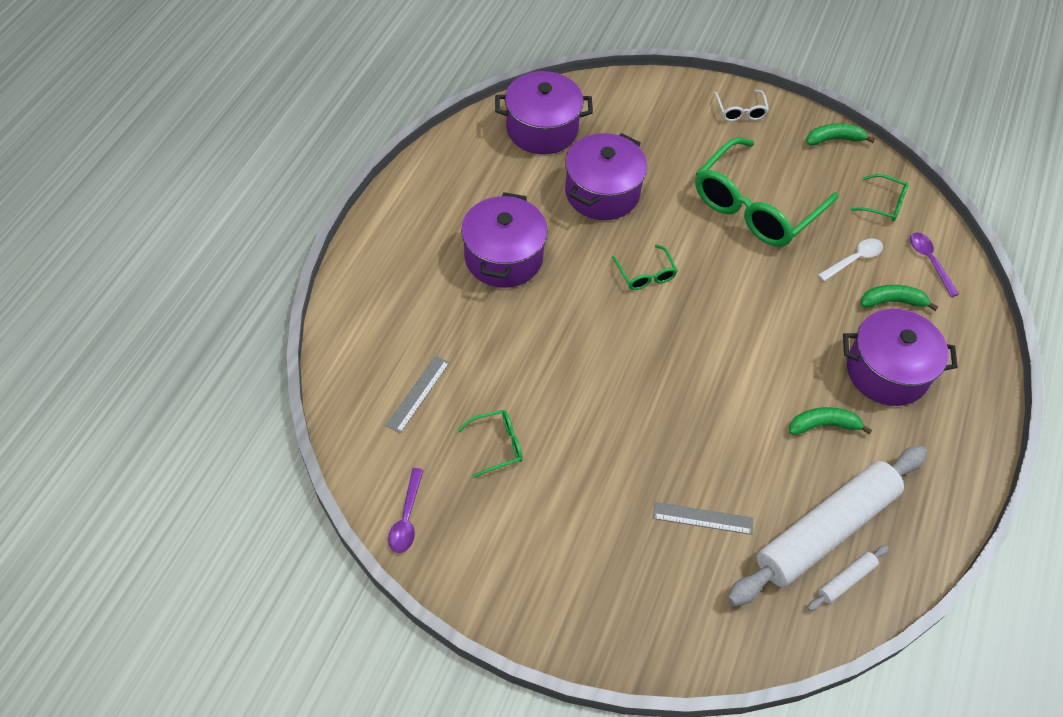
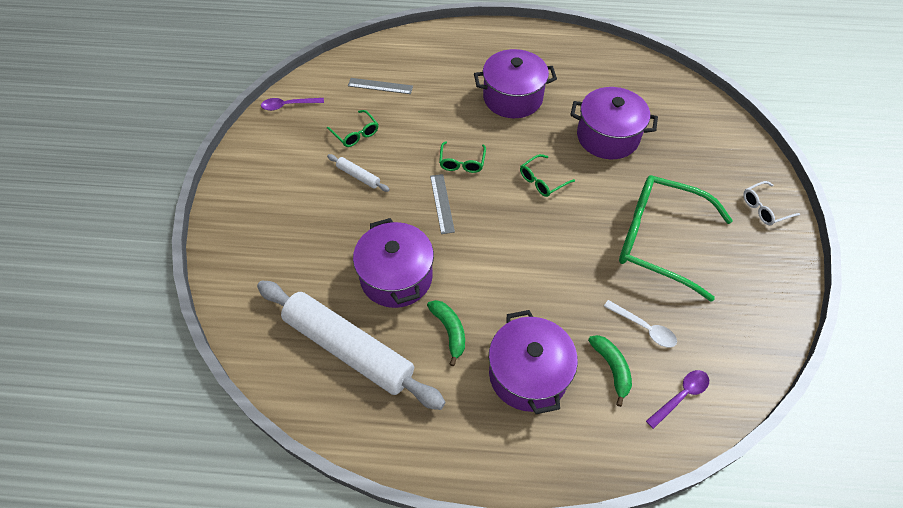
camera: 75 degrees right, 0 degrees up
purple pot [495,71,593,154] -> purple pot moved to [353,218,434,308]
grey ruler [653,502,753,535] -> grey ruler moved to [430,174,455,234]
green banana [806,124,875,146] -> none
white rolling pin [807,545,889,611] -> white rolling pin moved to [327,154,390,192]
green glasses [851,174,909,222] -> green glasses moved to [439,141,486,173]

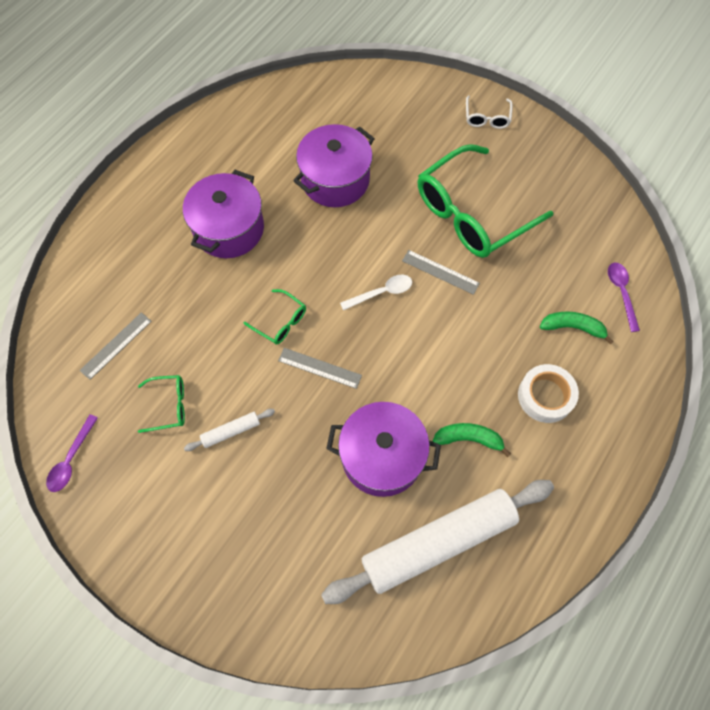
camera: 60 degrees left, 10 degrees up
purple pot [489,310,578,414] -> white tape [518,364,579,423]
green glasses [520,154,575,197] -> none
white spoon [604,300,677,348] -> white spoon moved to [340,275,412,311]
none -> grey ruler [402,250,480,295]

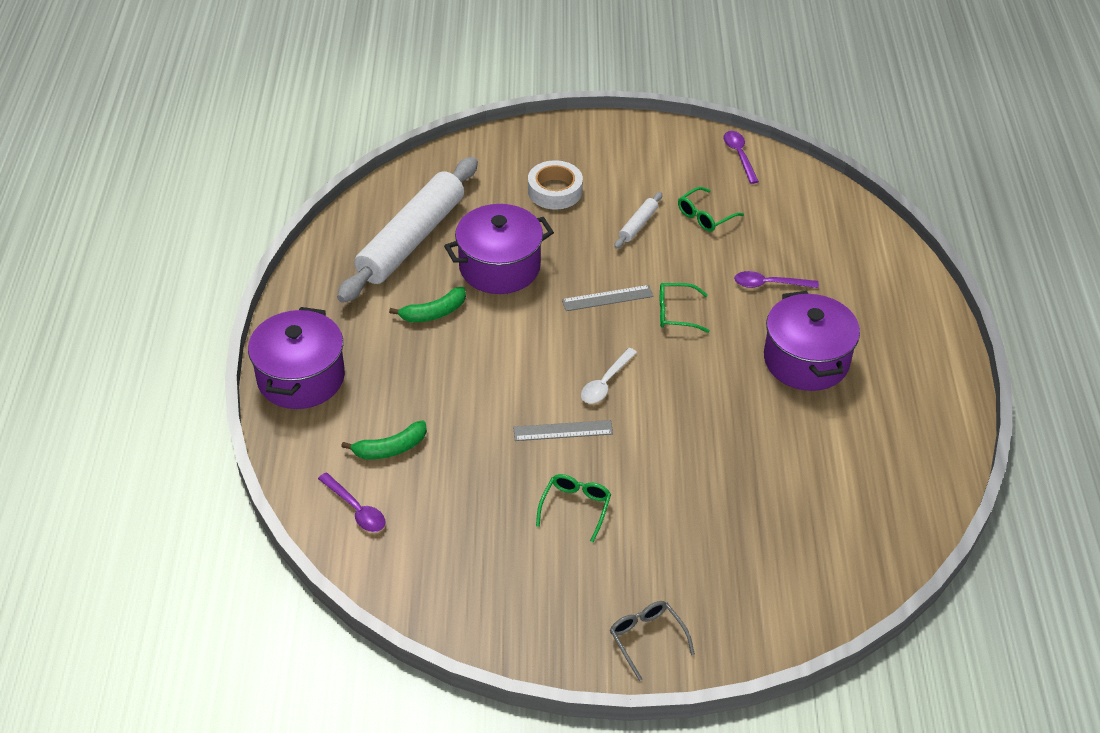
camera: 145 degrees right, 20 degrees down
grey ruler [79,312,152,380] -> none
purple pot [293,124,375,207] -> purple pot moved to [248,307,345,409]
green glasses [418,144,553,258] -> green glasses [536,474,611,542], size x0.43
white glasses [466,96,513,129] -> grey glasses [610,601,695,681]
white tape [518,364,579,423] -> white tape moved to [528,160,583,209]
none -> purple spoon [734,271,819,288]

